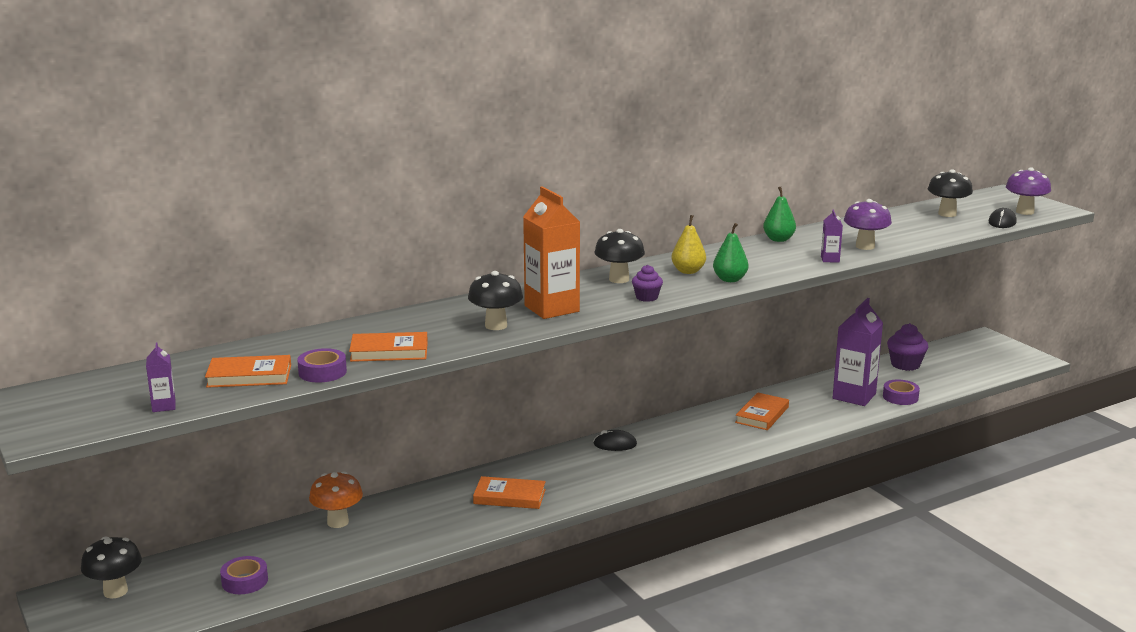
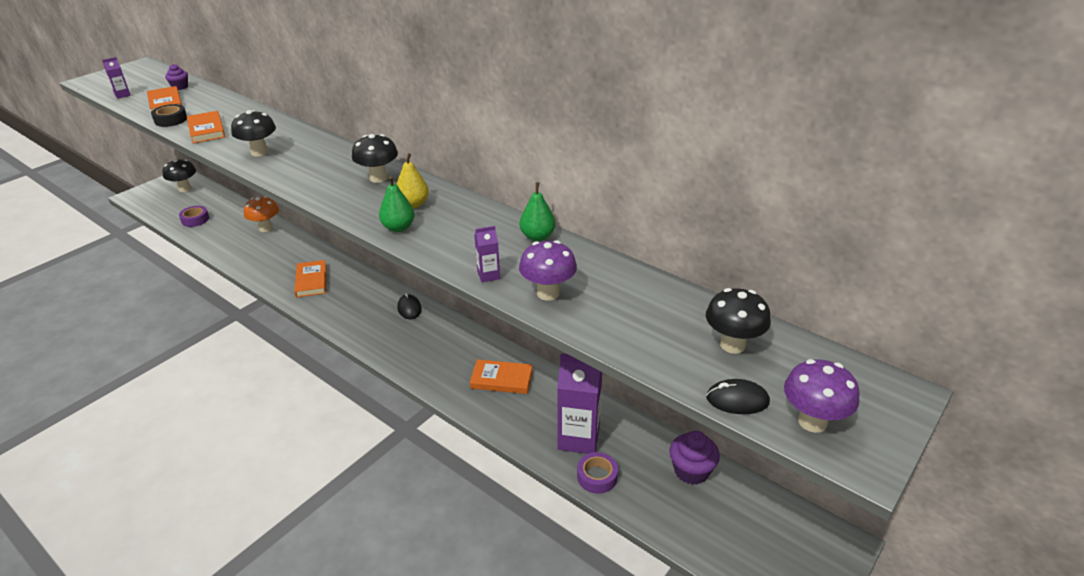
camera: 70 degrees right, 15 degrees up
purple tape [297,348,347,383] -> black tape [151,104,187,127]
orange carton [523,186,580,319] -> none
purple cupcake [632,265,663,302] -> purple cupcake moved to [165,64,188,90]

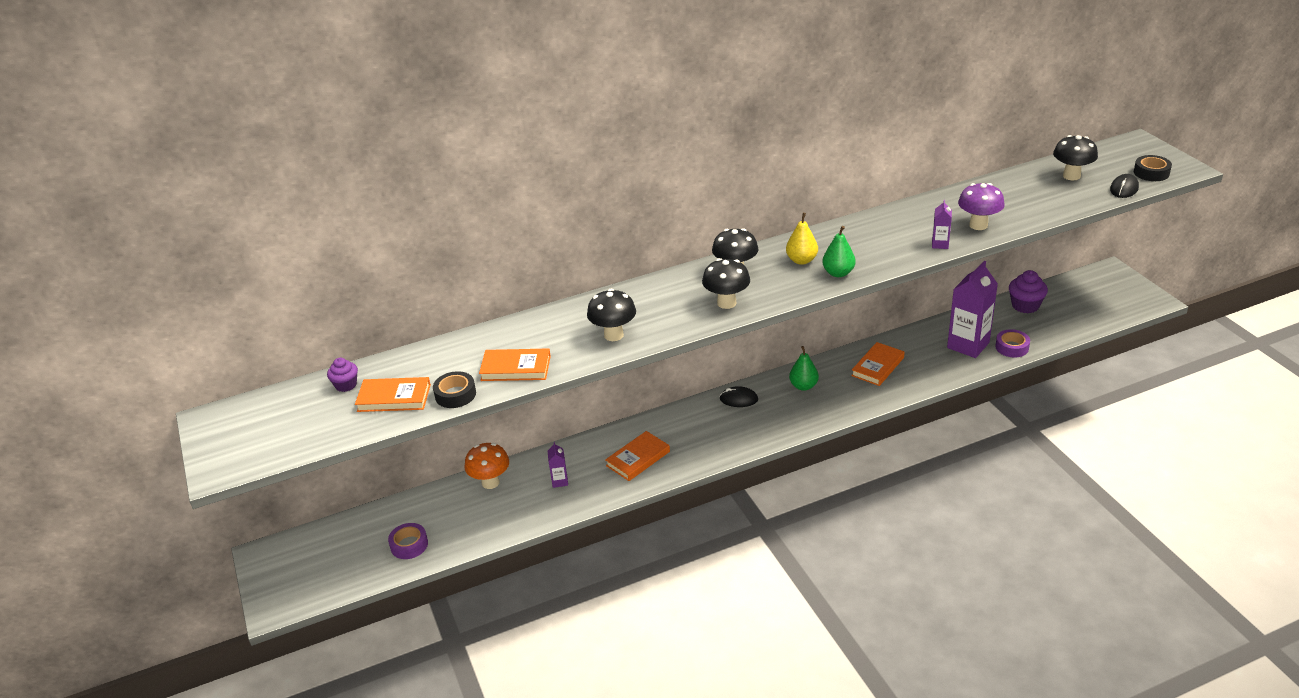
camera: 60 degrees left, 0 degrees up
purple carton [102,57,131,99] -> purple carton moved to [547,442,568,488]
black mushroom [163,159,196,192] -> black mushroom moved to [702,258,750,309]
orange book [294,260,327,297] -> orange book turned 60 degrees counterclockwise [605,431,670,481]
green pear [520,182,556,241] -> green pear moved to [789,346,819,391]
purple mushroom [784,359,860,433] -> black tape [1134,155,1172,181]

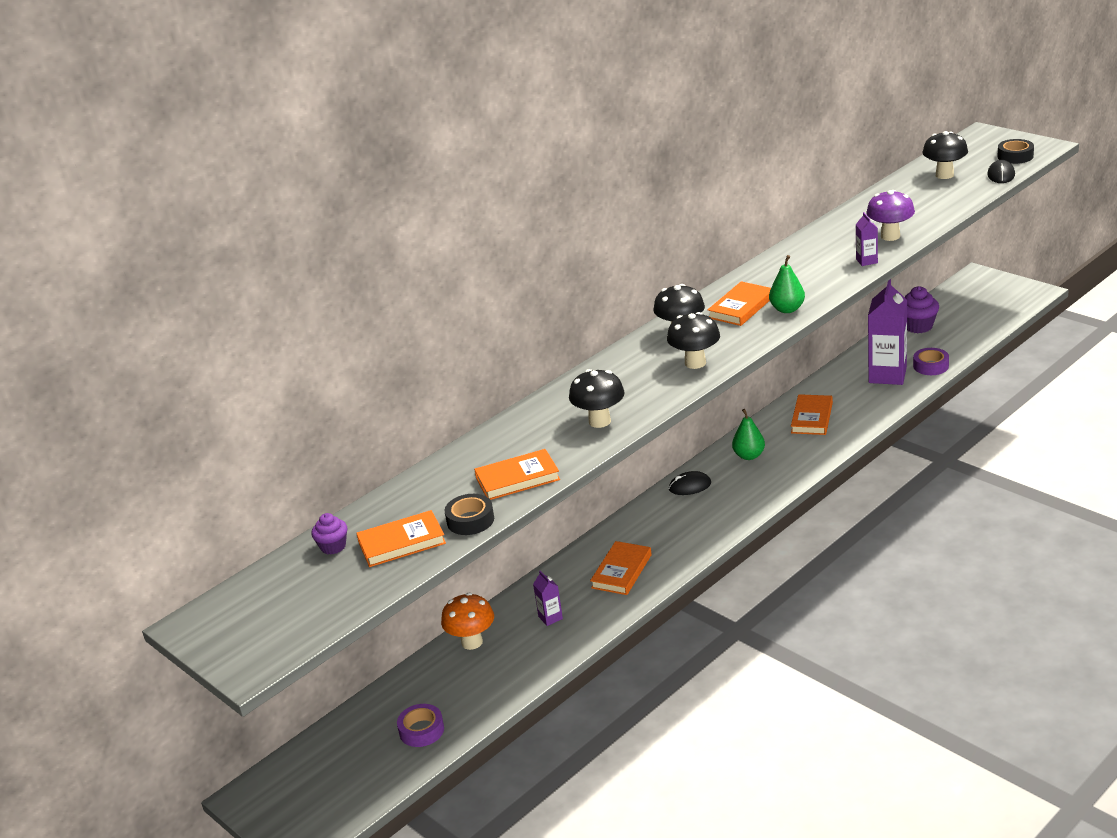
camera: 20 degrees left, 5 degrees down
yellow pear [786,213,818,265] -> orange book [708,281,771,326]

